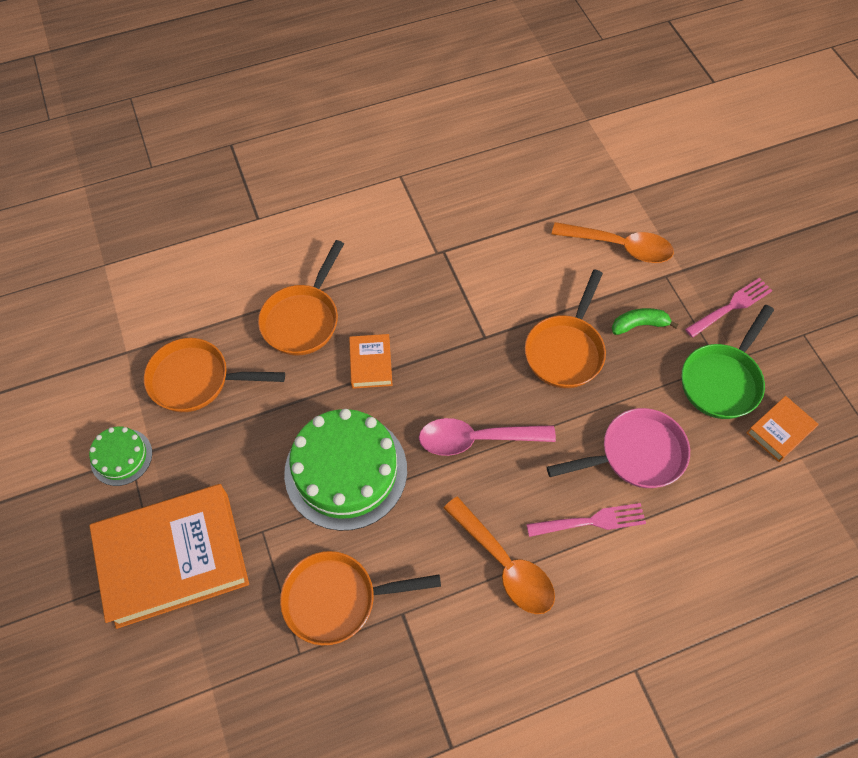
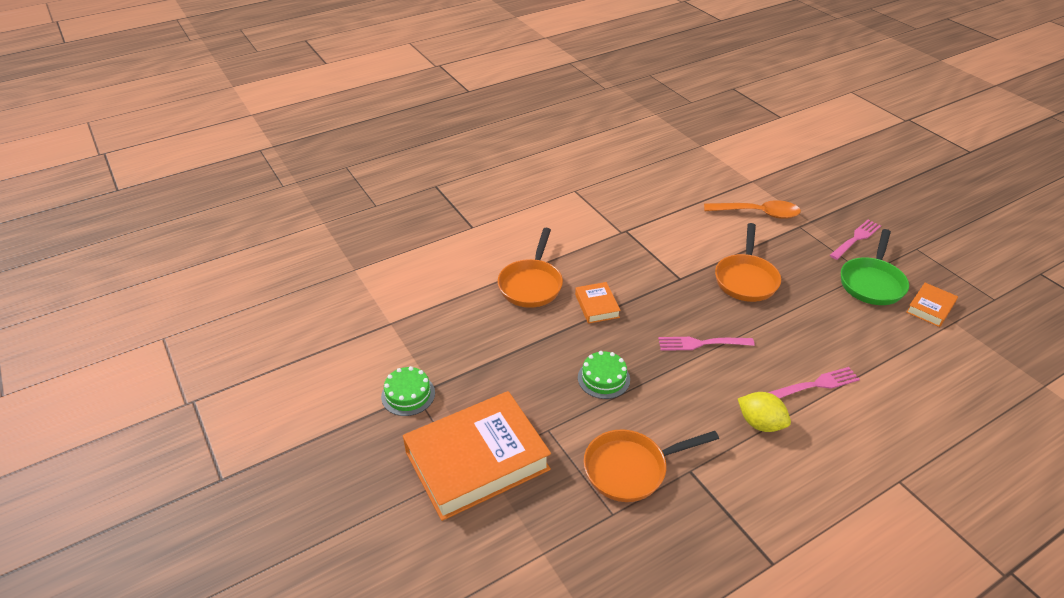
camera: 10 degrees left, 20 degrees down
orange pan [144,338,285,412] -> none
green cake [284,409,407,531] -> green cake [578,351,630,399], size x0.50
pink spoon [419,418,556,456] -> pink fork [658,337,755,351]
orange spoon [444,496,555,614] -> yellow lemon [738,392,791,432]
pink pan [547,408,690,488] -> none
green banana [612,308,678,335] -> none

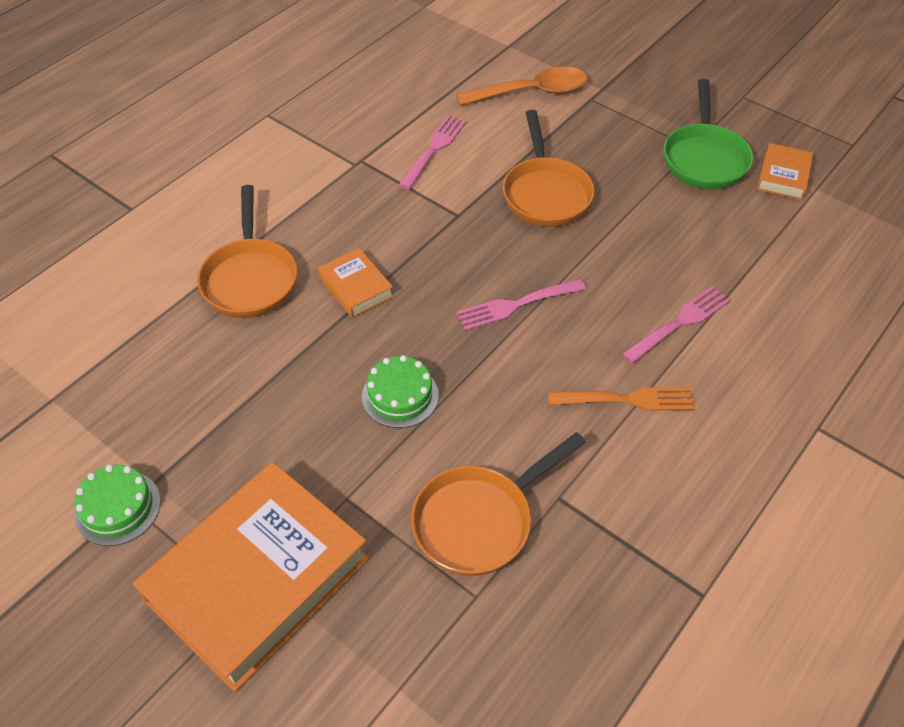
camera: 20 degrees left, 10 degrees up
yellow lemon [738,392,791,432] -> orange fork [548,387,695,411]
pink fork [830,220,881,260] -> pink fork moved to [398,115,466,190]

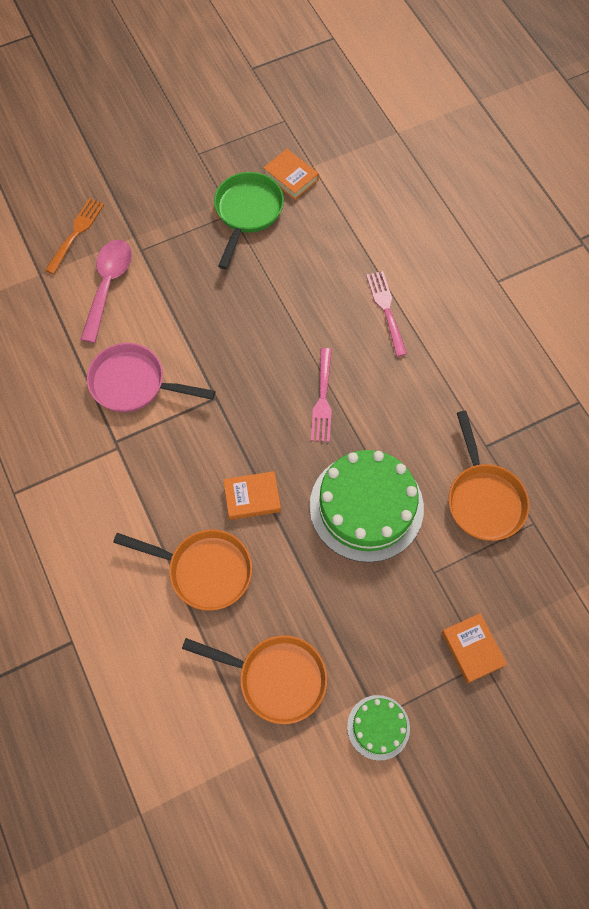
camera: 65 degrees left, 15 degrees up
orange book [133,462,369,692] -> orange book [441,613,507,683], size x0.45
green cake [362,355,439,428] -> green cake [310,450,424,562], size x2.00
pink fork [398,115,466,190] -> pink pan [87,343,215,412]
orange spoon [456,67,588,106] -> pink spoon [80,240,132,343]
orange pan [503,110,595,227] -> orange pan moved to [182,635,327,724]
orange fork [548,387,695,411] -> orange fork moved to [45,198,104,274]
green pan [664,79,753,189] -> green pan turned 105 degrees counterclockwise [214,172,284,269]

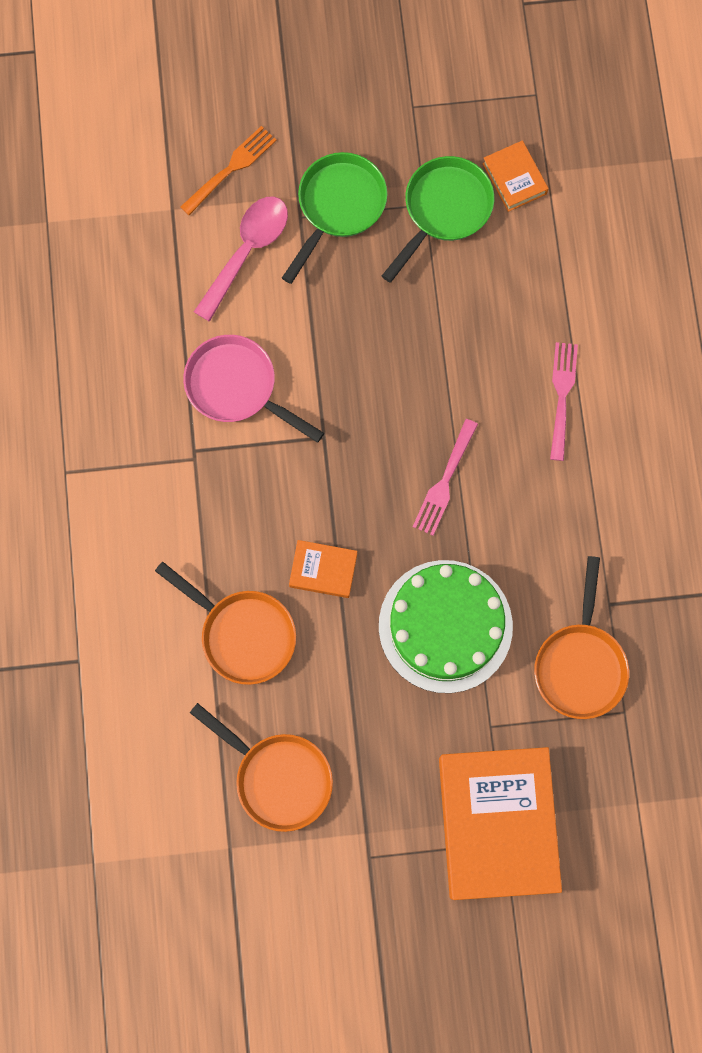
camera: 20 degrees right, 10 degrees up
green cake [347,695,410,761] -> none
orange book [441,613,507,683] -> orange book [439,747,562,900], size x2.24
none -> green pan [282,152,387,284]

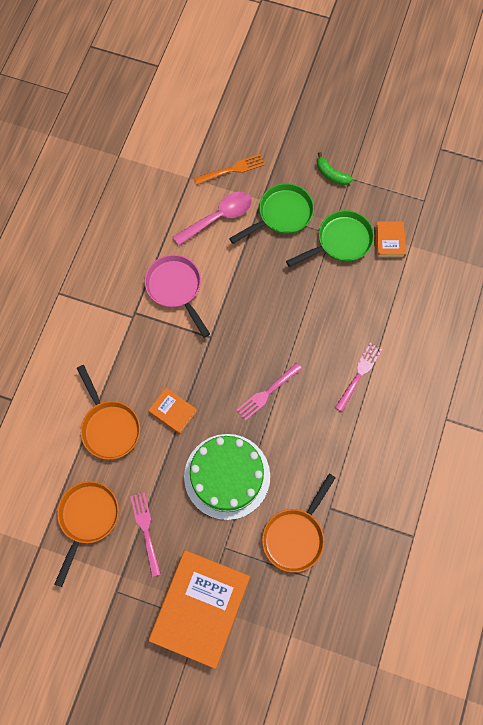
camera: 25 degrees right, 5 degrees down
orange pan [190,703,333,832] -> orange pan turned 135 degrees counterclockwise [55,481,119,587]
none -> pink fork [130,493,161,577]
none -> green banana [317,152,353,185]

